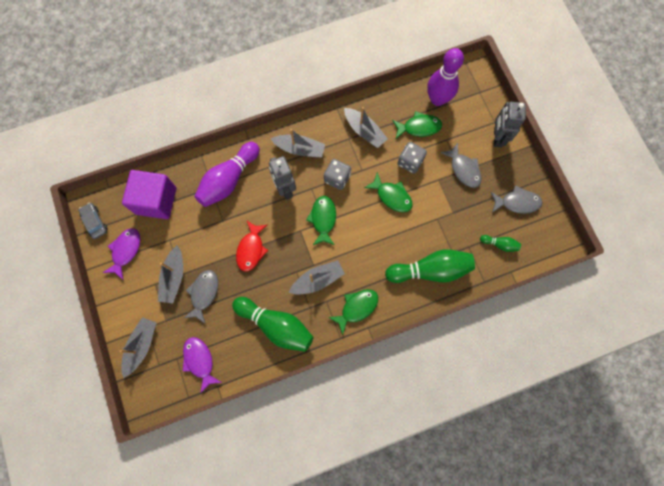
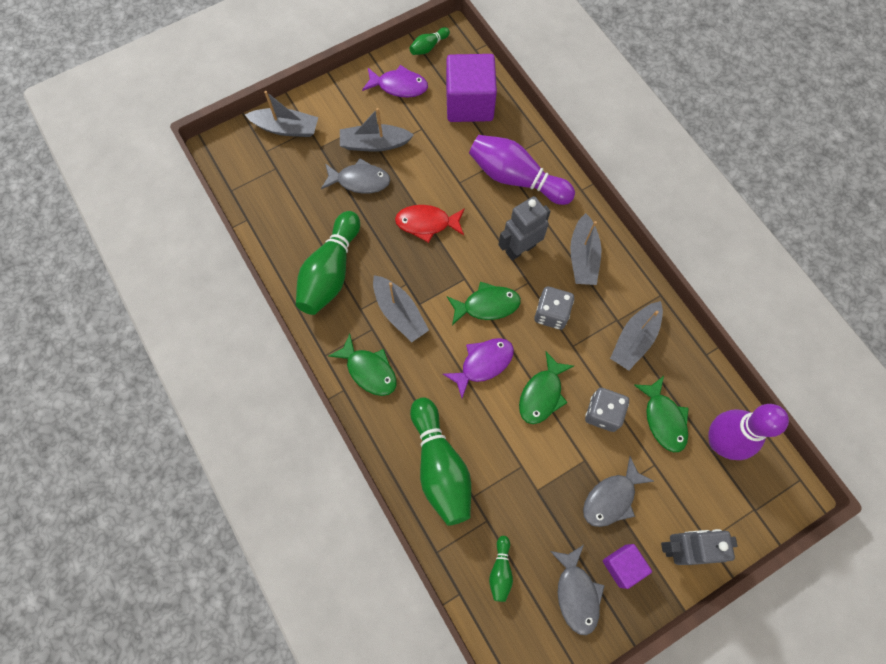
camera: 80 degrees right, 5 degrees down
grey car [79,203,108,239] -> green bowling pin [409,27,450,55]
purple fish [183,337,222,394] -> purple fish moved to [443,338,514,398]
none -> purple cube [603,544,652,589]

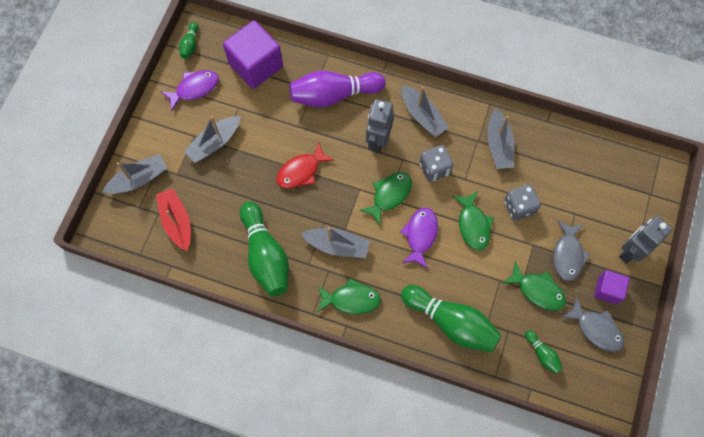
camera: 40 degrees left, 0 degrees up
grey fish [321,158,390,194] -> none
green fish [634,376,689,452] -> green fish moved to [503,261,566,311]
purple bowling pin [708,404,789,460] -> none
none -> red boat [156,188,191,251]

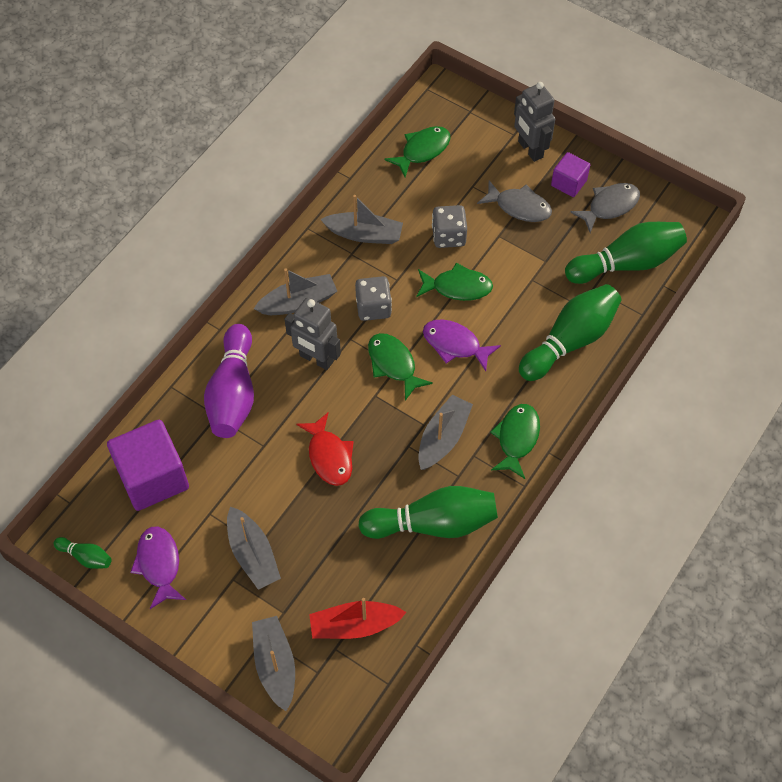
camera: 75 degrees left, 10 degrees down
green fish [503,261,566,311] -> green fish moved to [385,126,451,177]
green bowling pin [525,330,563,374] -> green bowling pin [565,222,687,284], size x2.17

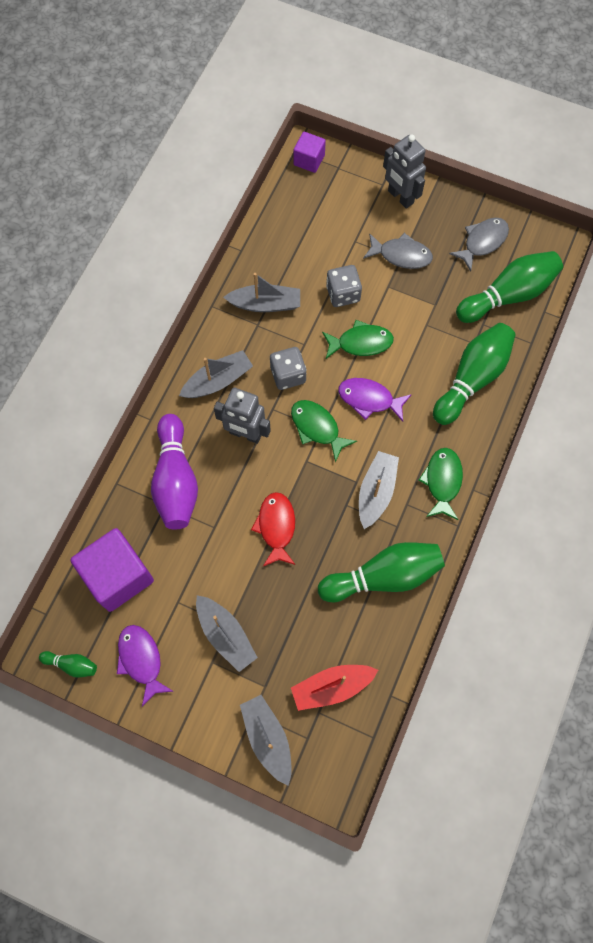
camera: 10 degrees left, 10 degrees up
red fish [296,413,354,486] -> red fish turned 150 degrees counterclockwise [251,492,295,566]
green fish [385,126,451,177] -> none
purple cube [551,152,590,197] -> purple cube moved to [293,132,326,173]

